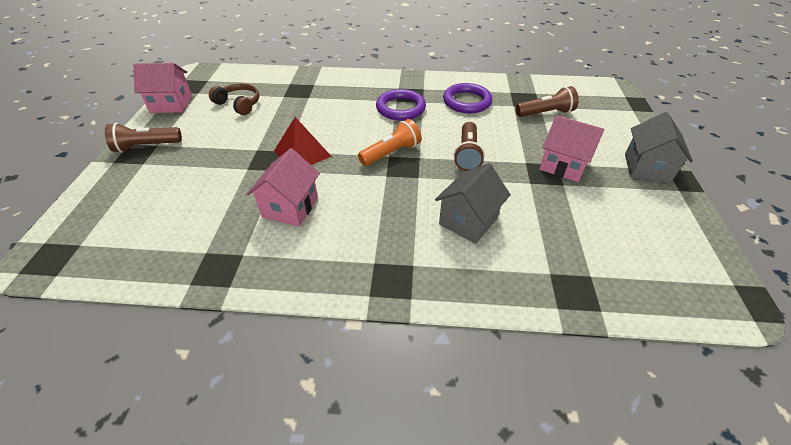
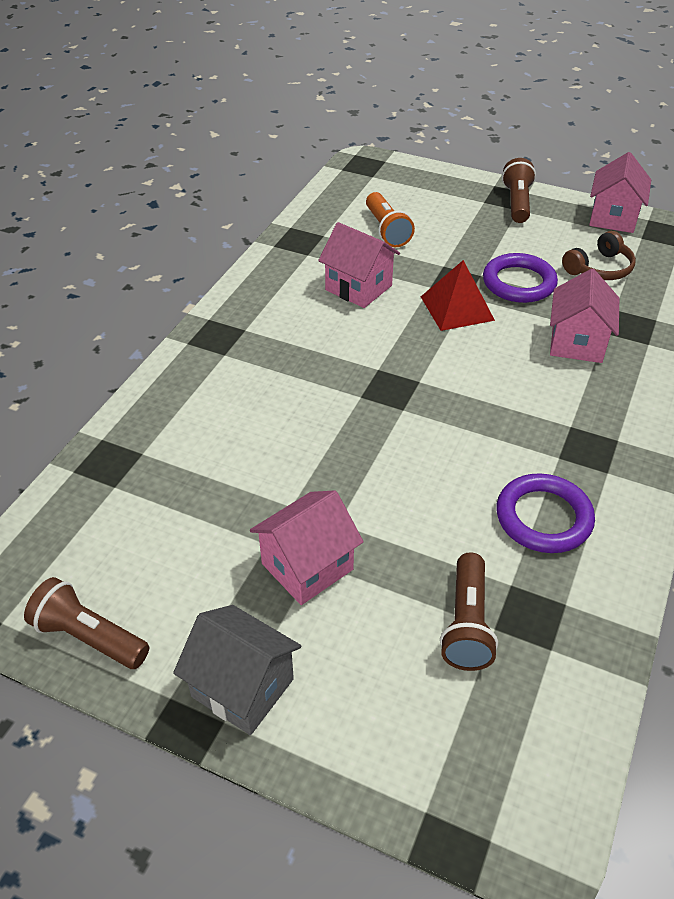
camera: 110 degrees right, 0 degrees up
orange flashlight [358,119,422,166] -> orange flashlight moved to [366,192,415,247]
purple ring [376,89,426,121] -> purple ring moved to [483,253,558,303]
grey house [435,163,511,244] -> none
brown flashlight [454,122,485,171] -> brown flashlight moved to [24,577,149,669]
none -> pink house [550,269,619,363]

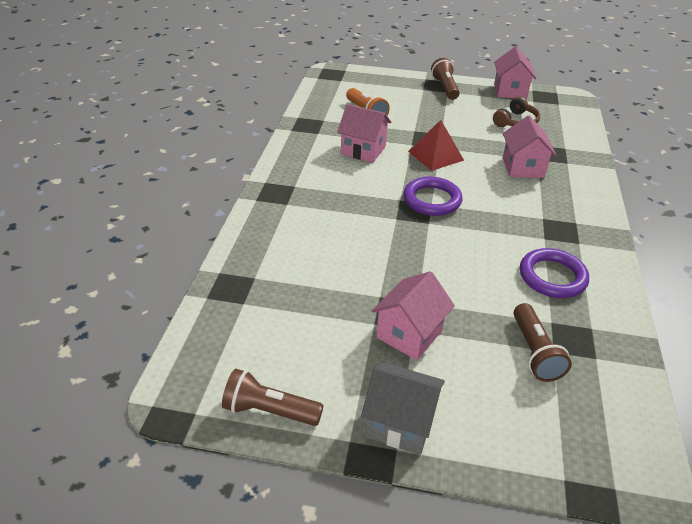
camera: 15 degrees left, 5 degrees down
purple ring [483,253,558,303] -> purple ring moved to [403,177,463,216]

